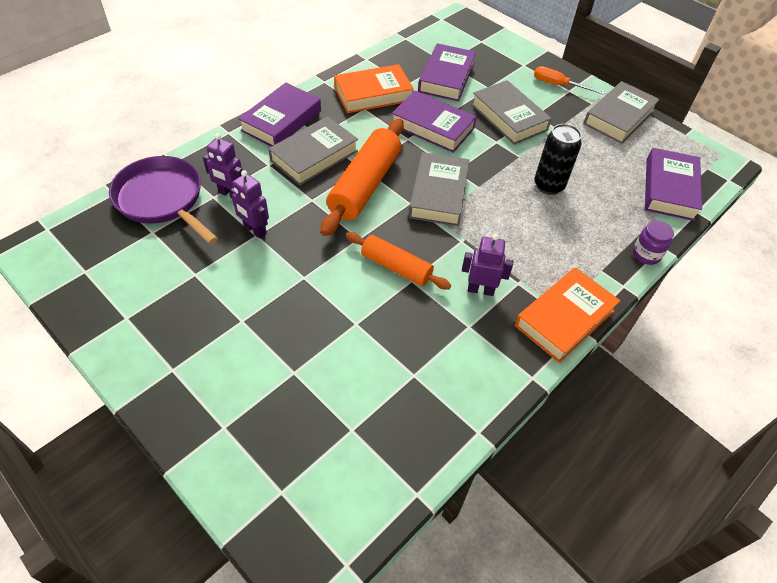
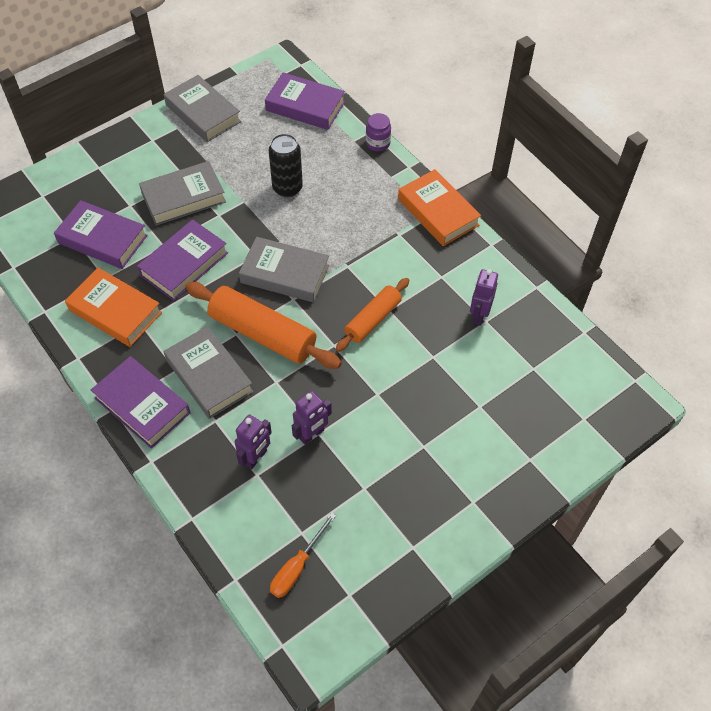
camera: 80 degrees left, 5 degrees up
purple pan [109,156,218,244] -> none
orange book [334,64,414,113] -> orange book turned 45 degrees counterclockwise [65,268,162,347]
purple robot [462,234,513,296] -> purple robot moved to [470,269,498,326]
orange screwdriver [534,66,605,95] -> orange screwdriver moved to [270,512,336,598]

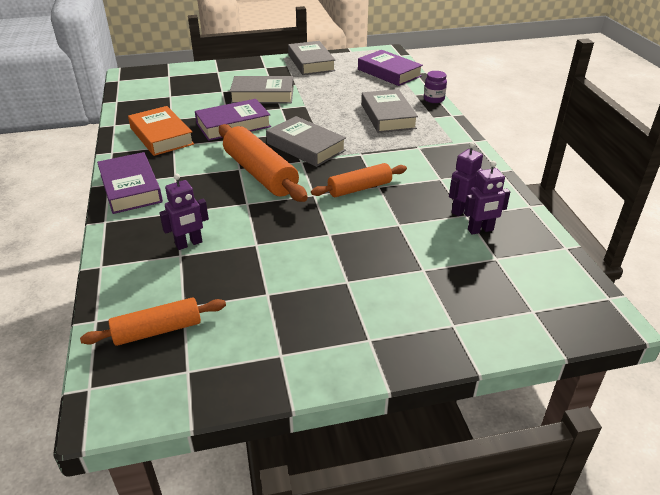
camera: 25 degrees right, 20 degrees down
purple book [54,200,147,269] -> none
grey book [164,326,254,419] -> grey book moved to [361,89,418,133]
black can [269,134,303,197] -> none
orange screwdriver [270,512,336,598] -> orange rolling pin [80,297,226,346]
purple robot [292,391,332,445] -> purple robot moved to [464,161,510,235]
orange book [398,169,481,246] -> none

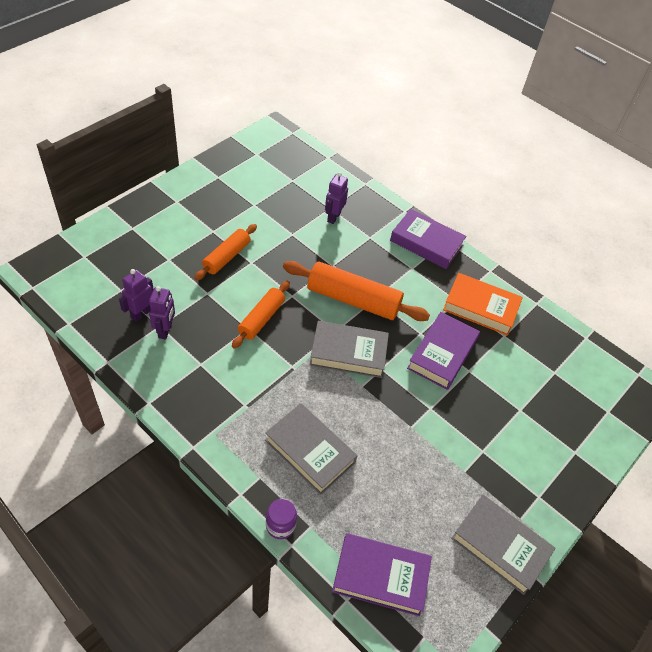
camera: 140 degrees right, 15 degrees up
orange rolling pin [80,297,226,346] -> orange rolling pin moved to [194,224,257,280]
grey book [230,76,294,104] -> none

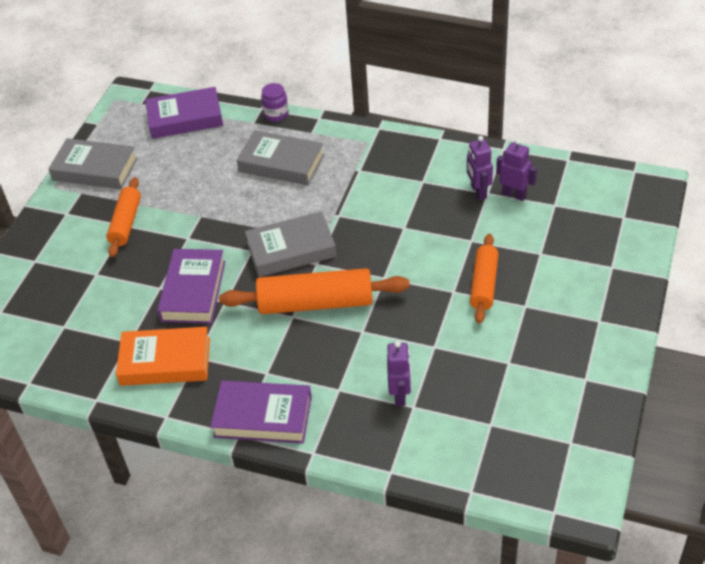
camera: 165 degrees right, 5 degrees down
purple robot [119,269,153,322] -> purple robot turned 75 degrees counterclockwise [496,139,537,201]
orange rolling pin [232,281,290,349] -> orange rolling pin moved to [106,177,141,257]

